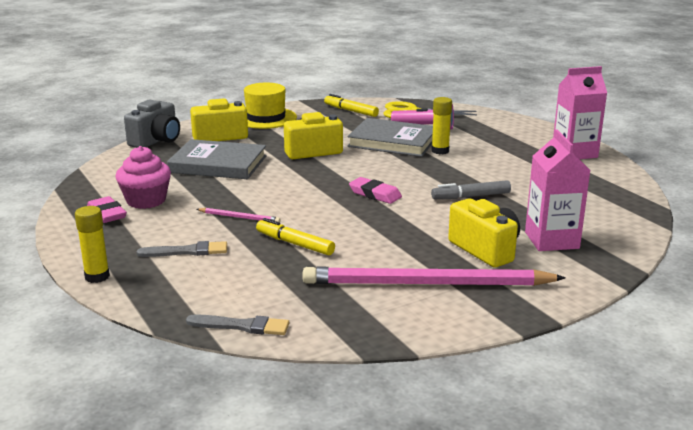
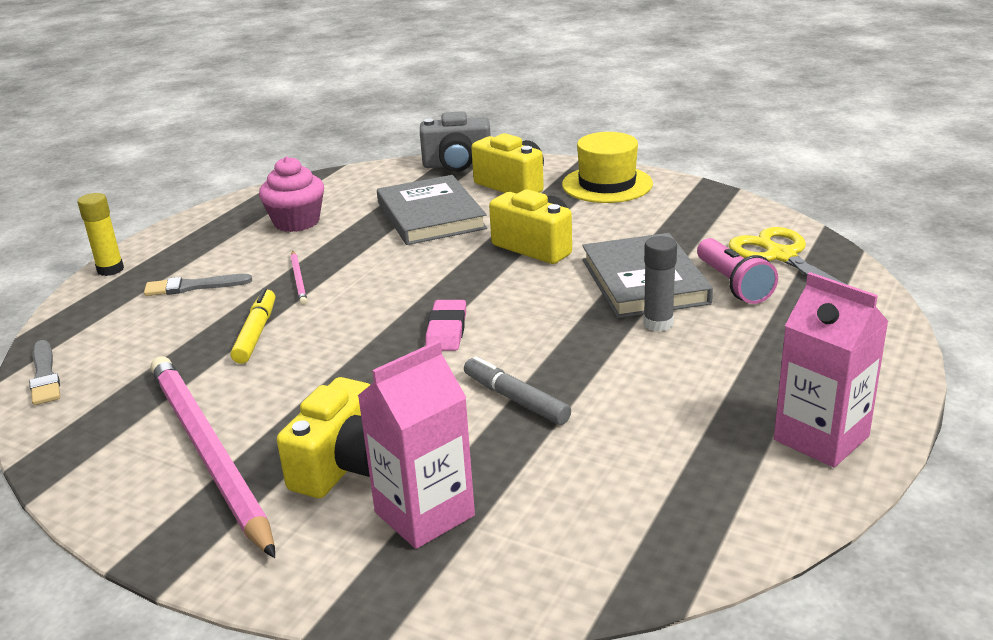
camera: 60 degrees right, 5 degrees up
pink eraser [87,196,127,223] -> none
grey brush [137,241,227,257] -> grey brush turned 120 degrees clockwise [144,274,252,296]
yellow marker [324,94,379,117] -> none
yellow glue stick [431,97,452,154] -> grey glue stick [643,236,677,332]

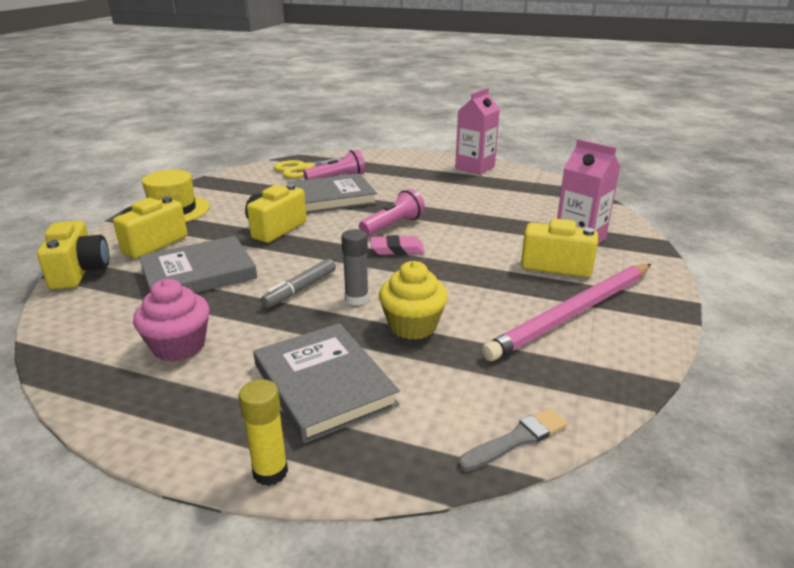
camera: 100 degrees left, 0 degrees up
grey brush [144,274,252,296] -> grey book [253,323,400,443]
yellow marker [230,288,275,364] -> yellow cupcake [379,261,448,340]
pink pencil [290,251,307,305] -> none
grey camera [420,111,491,172] -> yellow camera [37,221,109,289]
grey marker [464,356,571,425] -> grey marker moved to [261,259,336,308]
grey glue stick [643,236,677,332] -> grey glue stick moved to [341,229,369,305]
none -> pink flashlight [359,189,425,236]

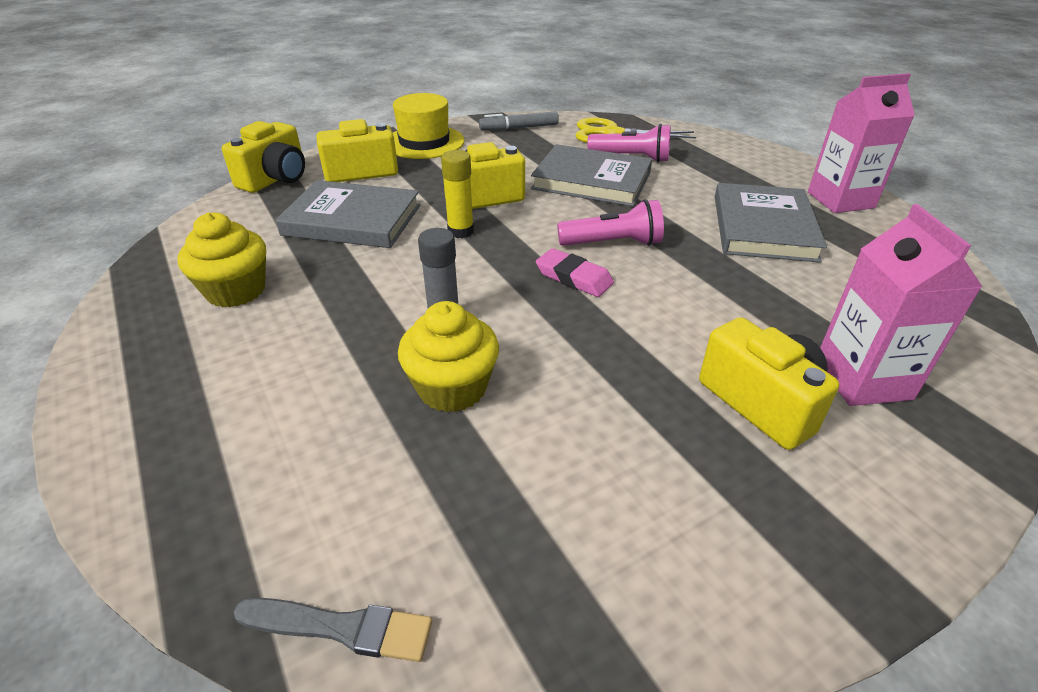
camera: 40 degrees right, 10 degrees up
pink cupcake [133,279,210,362] -> yellow cupcake [177,212,266,308]
yellow glue stick [239,379,288,486] -> yellow glue stick moved to [441,150,474,238]
grey book [253,323,400,443] -> grey book moved to [715,183,827,263]
grey marker [261,259,336,308] -> grey marker moved to [479,111,559,131]
pink pencil [481,264,651,361] -> none

